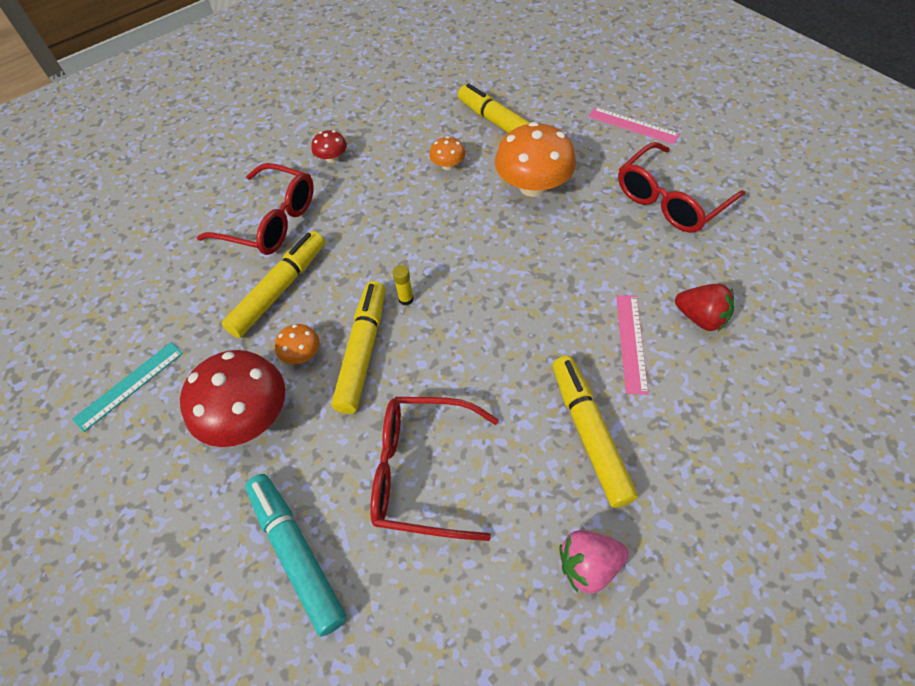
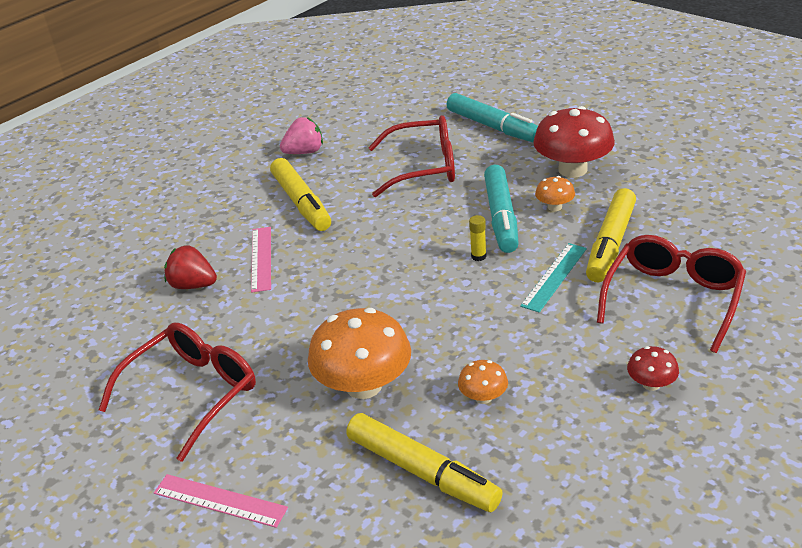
camera: 170 degrees right, 20 degrees down
turquoise ruler [72,342,183,432] -> turquoise ruler moved to [520,243,587,313]
red glasses [197,163,314,255] -> red glasses turned 105 degrees clockwise [597,235,746,353]
yellow marker [331,281,385,414] -> turquoise marker [484,164,519,253]

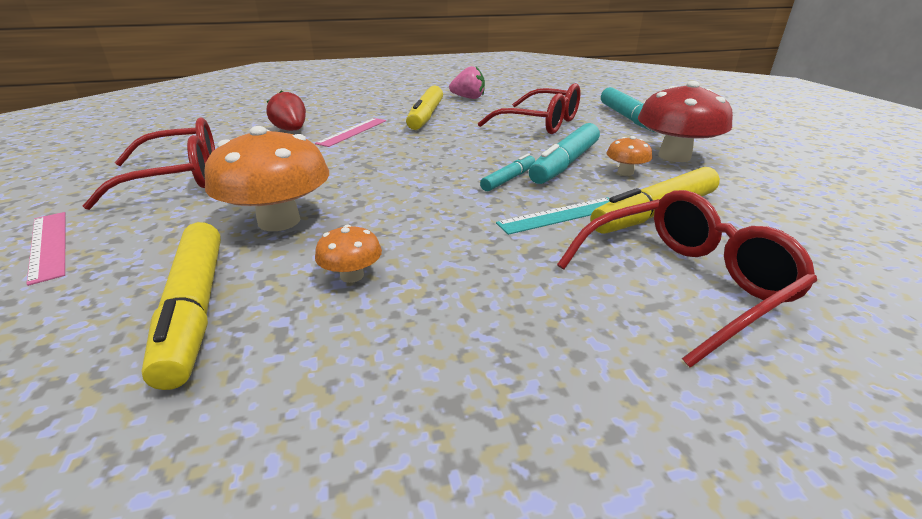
camera: 30 degrees right, 5 degrees down
yellow glue stick [469,215,487,261] -> turquoise marker [480,153,535,191]
red mushroom [627,346,679,391] -> none

